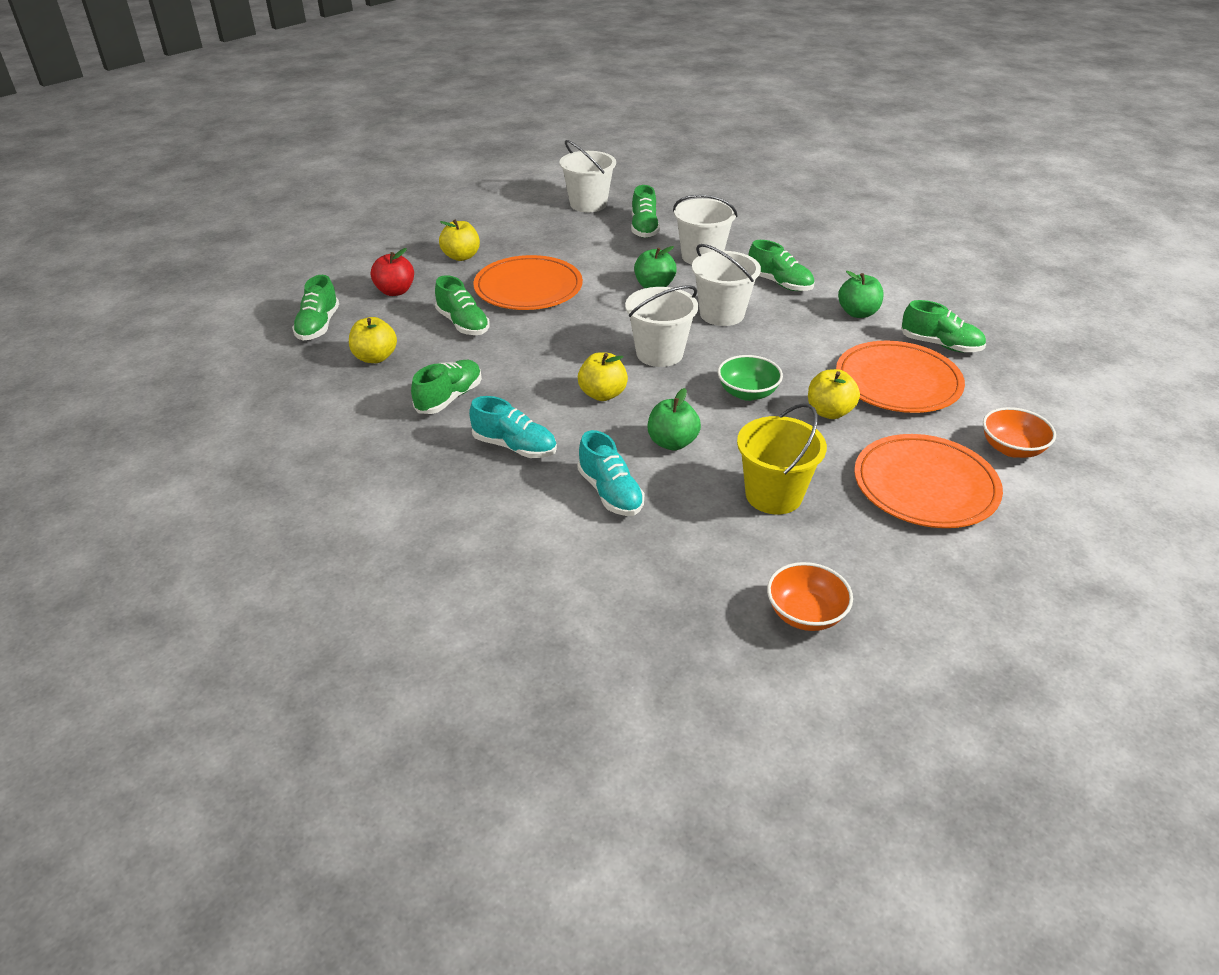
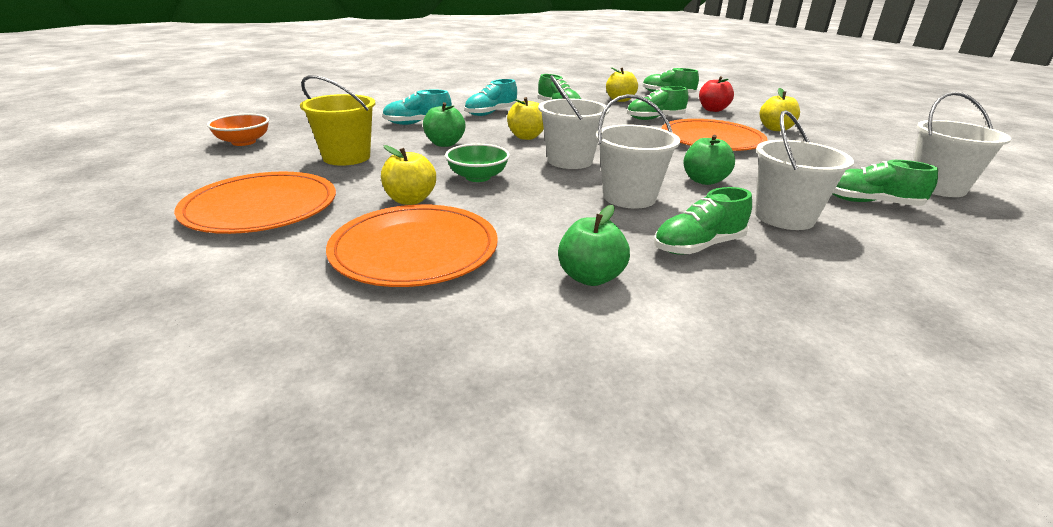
camera: 110 degrees right, 10 degrees down
green shoe [901,300,986,352] -> none
orange bowl [983,407,1056,458] -> none

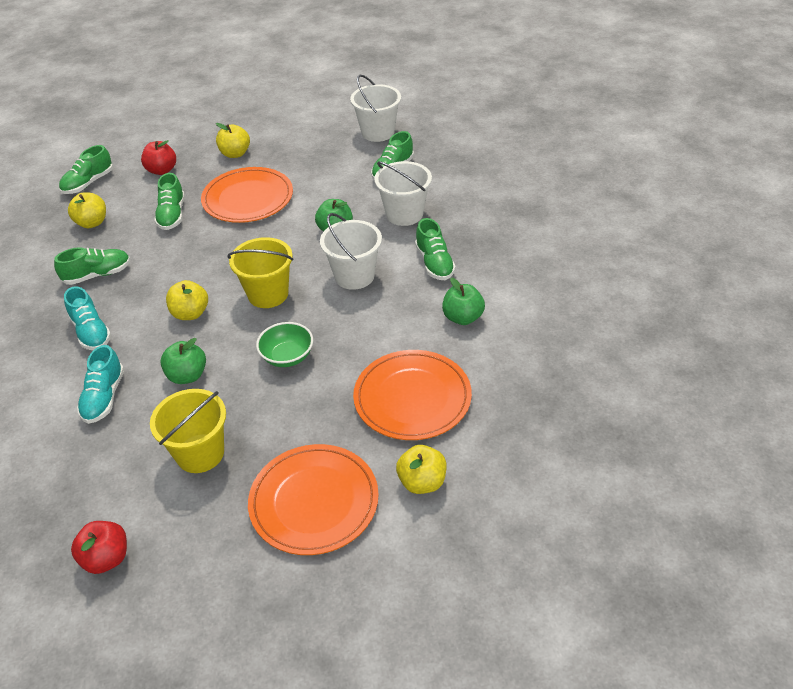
camera: 75 degrees left, 15 degrees up
orange bowl [207,114,269,146] -> red apple [71,521,127,574]
yellow apple [381,145,436,205] -> yellow apple moved to [396,445,447,494]
white bucket [538,75,609,169] -> yellow bucket [228,237,293,308]

